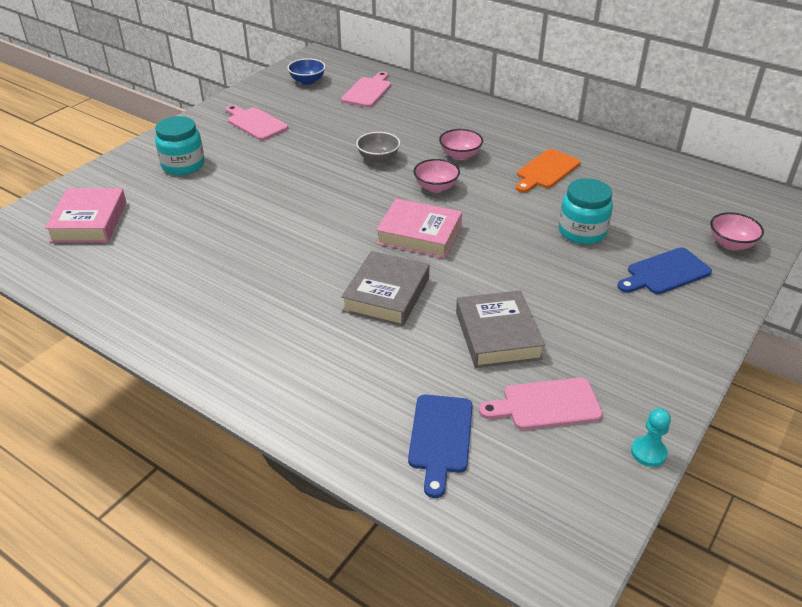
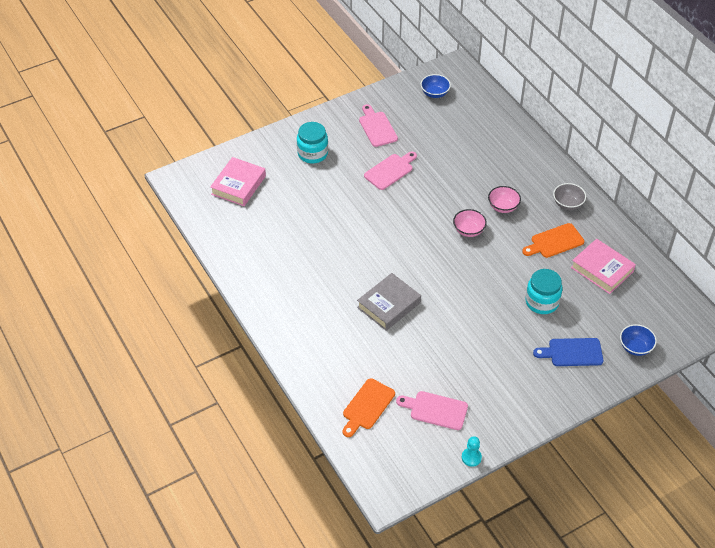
camera: 25 degrees right, 10 degrees up
pink cutting board [341,72,391,107] -> pink cutting board moved to [364,152,417,190]
grey bowl [356,132,400,163] -> grey bowl moved to [553,183,586,210]
pink book [376,199,462,259] -> pink book moved to [571,239,636,294]
blue cutting board [408,395,473,498] -> orange cutting board [343,378,395,437]
grey book [456,290,545,368] -> none
pink bowl [710,212,764,250] -> blue bowl [620,324,657,356]

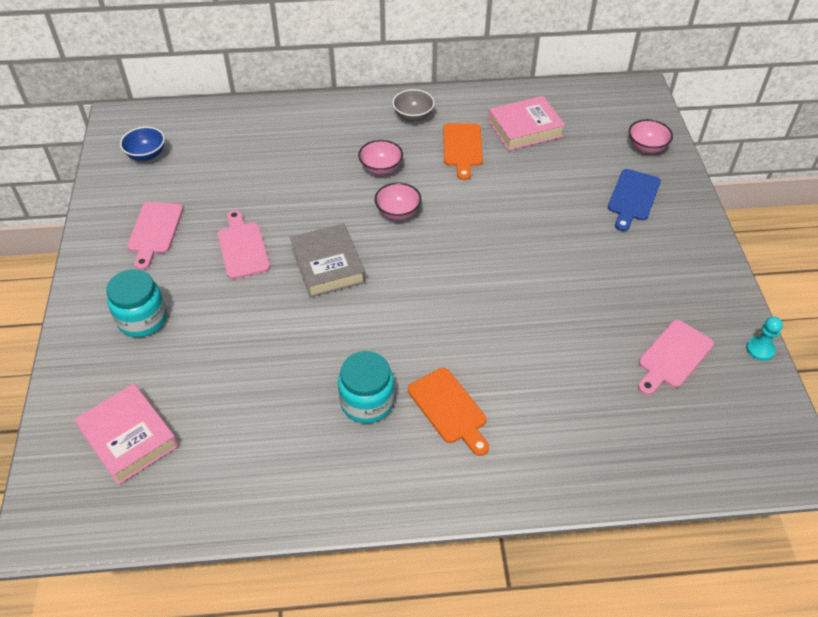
camera: 65 degrees left, 0 degrees up
orange cutting board [343,378,395,437] -> orange cutting board moved to [408,368,489,456]
grey book [357,273,421,331] -> grey book moved to [290,223,366,298]
pink cutting board [359,104,398,147] -> pink cutting board turned 90 degrees counterclockwise [127,202,183,270]
turquoise jar [525,269,562,314] -> turquoise jar moved to [338,351,395,424]
blue bowl [620,324,657,356] -> pink bowl [629,119,673,153]

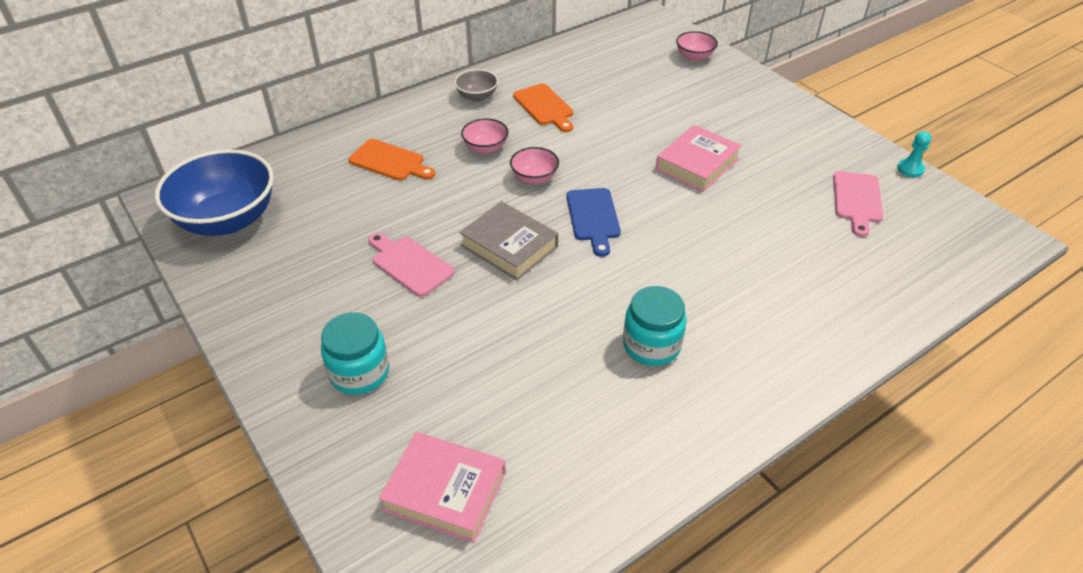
camera: 30 degrees left, 5 degrees down
blue bowl [120,127,165,161] -> blue bowl [155,149,274,236], size x2.14
pink cutting board [127,202,183,270] -> none
orange cutting board [408,368,489,456] -> orange cutting board moved to [348,139,435,181]
pink book [488,96,565,151] -> pink book moved to [656,125,742,192]
blue cutting board [608,169,661,231] -> blue cutting board moved to [566,188,621,257]

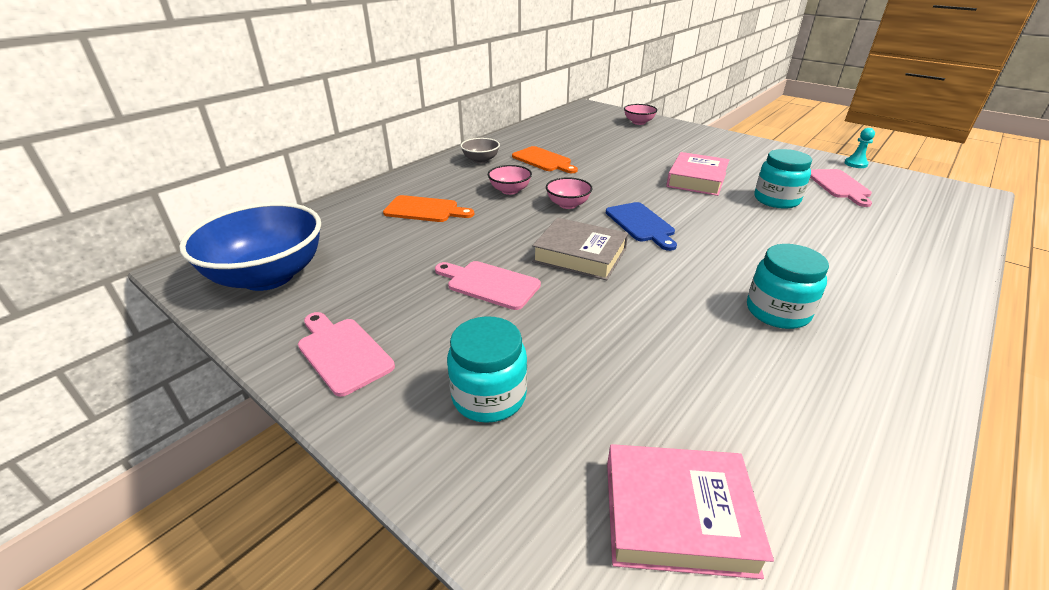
camera: 15 degrees left, 10 degrees down
none -> pink cutting board [298,312,395,397]
none -> turquoise jar [754,149,812,209]

